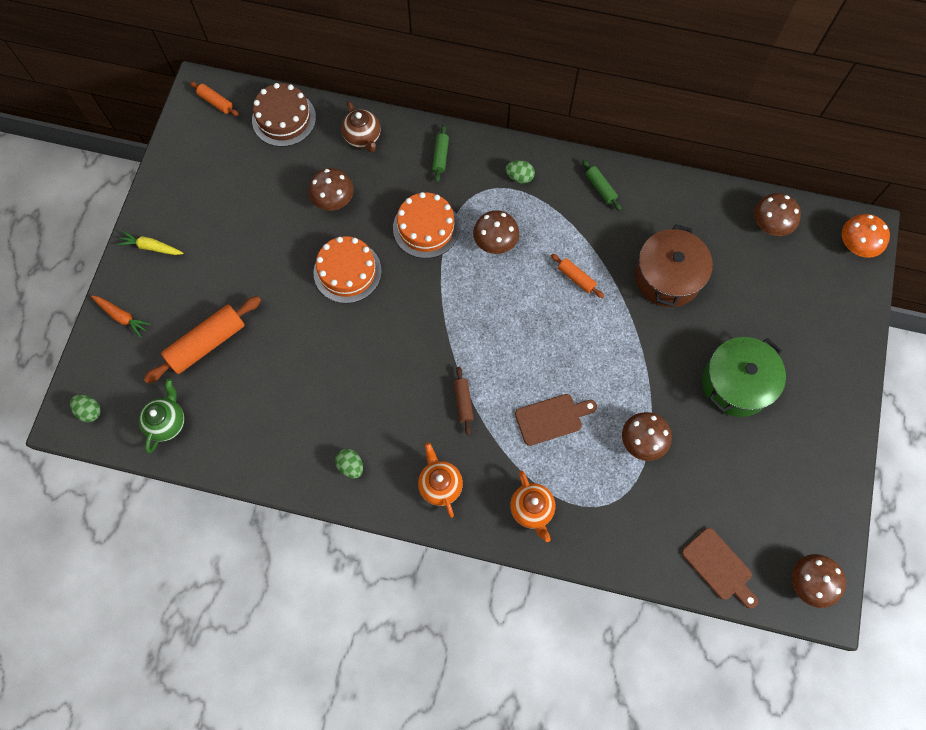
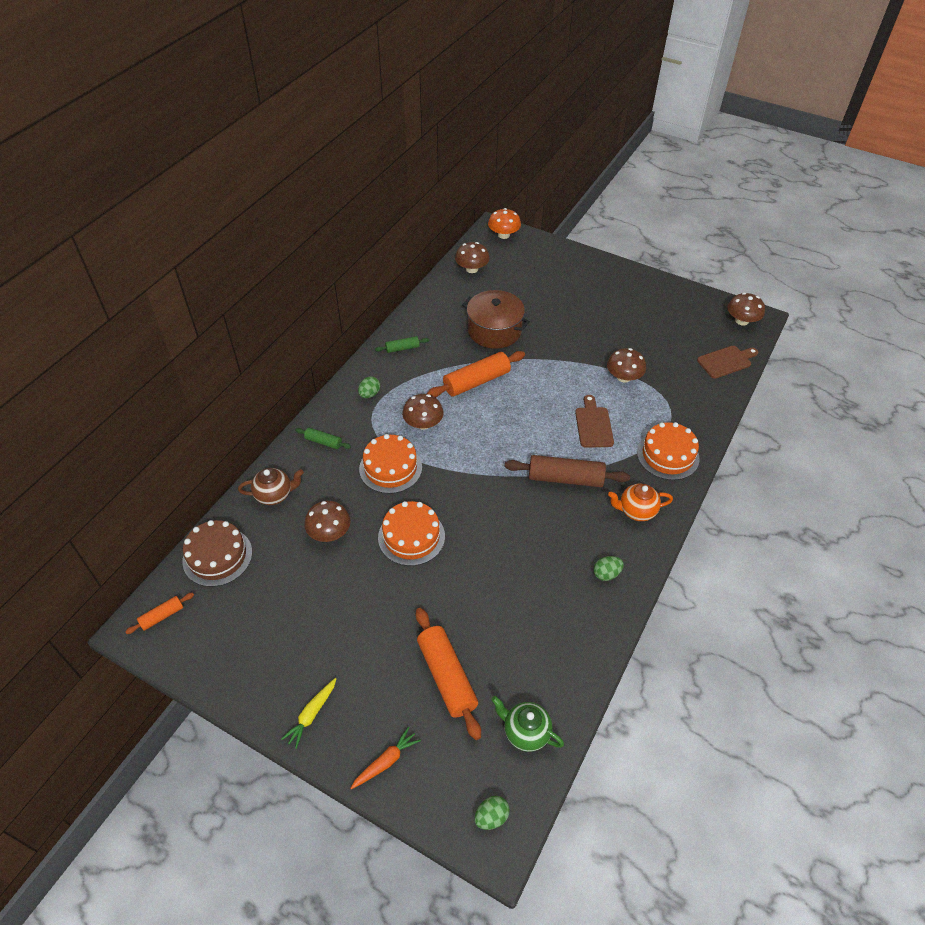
camera: 75 degrees left, 20 degrees down
brown rolling pin [454,367,474,435] -> brown rolling pin [505,455,630,487], size x1.96
orange teapot [510,471,555,542] -> orange cake [637,422,700,480]
orange rolling pin [551,254,604,298] -> orange rolling pin [427,351,525,397], size x1.96
green pot [702,337,786,417] -> none

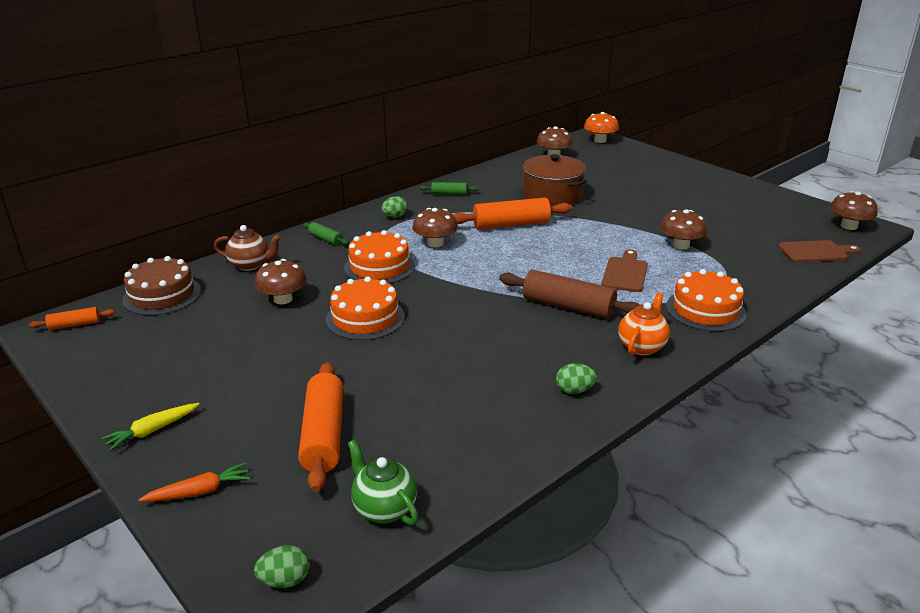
camera: 20 degrees right, 20 degrees down
orange teapot [608,484,673,521] -> orange teapot turned 105 degrees clockwise [618,292,670,355]

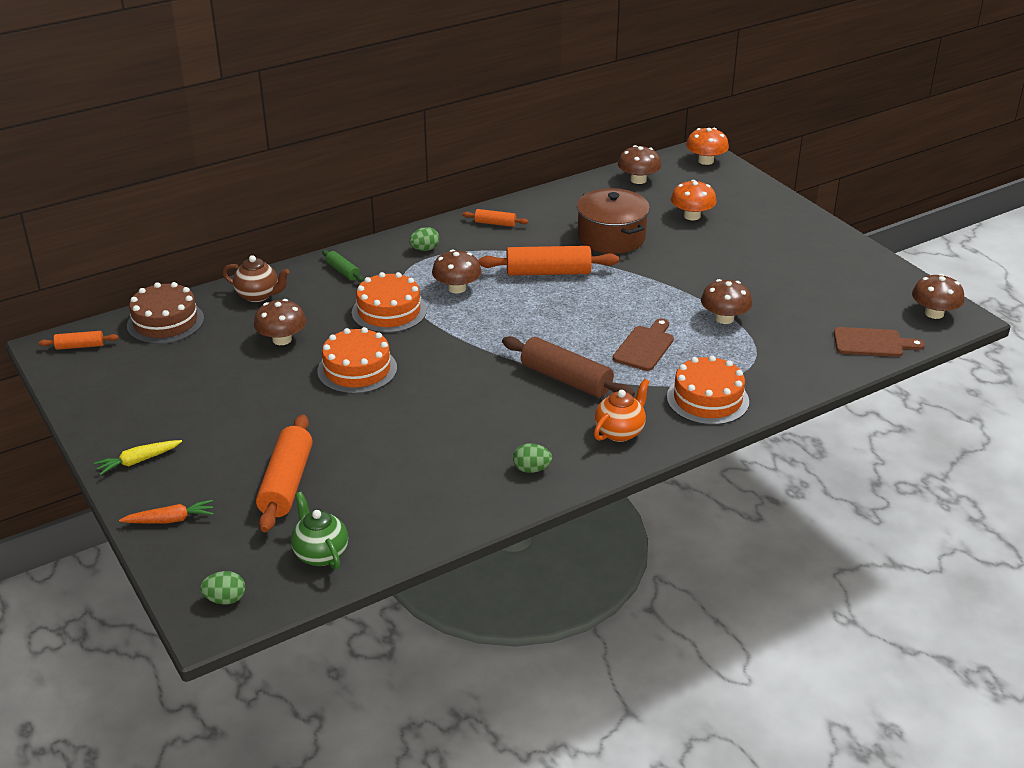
camera: 10 degrees right, 5 degrees up
green rolling pin [420,182,479,195] -> orange rolling pin [462,209,529,227]
none -> orange mushroom [671,180,717,220]

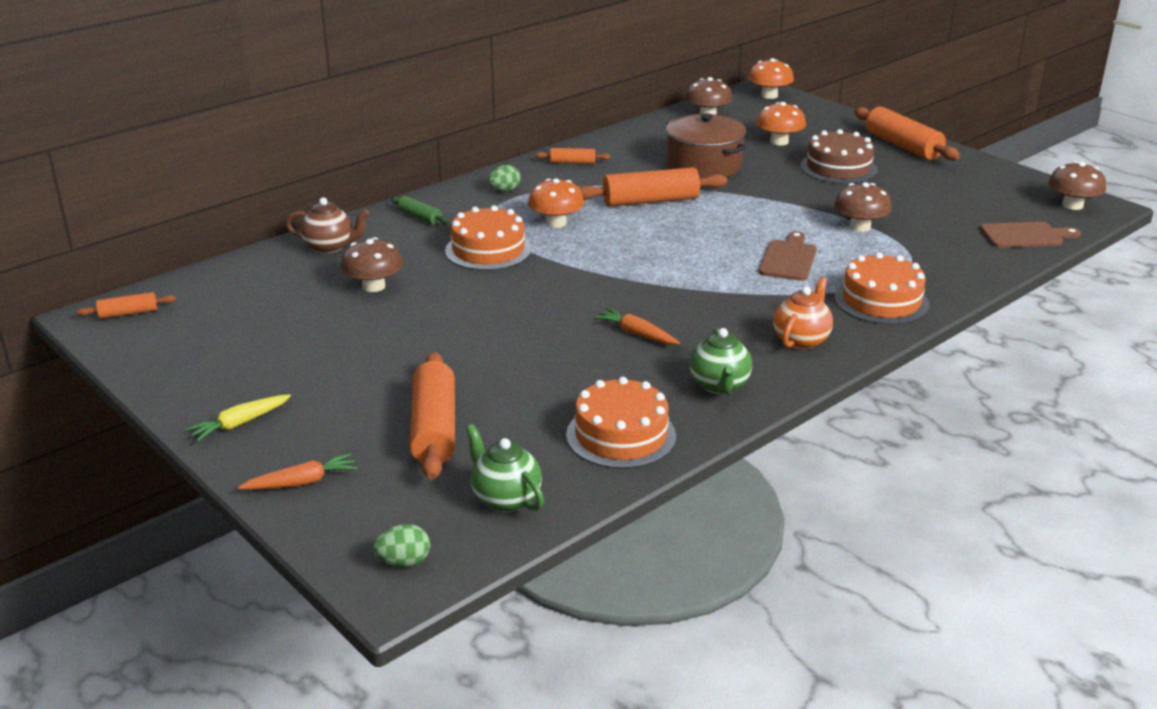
camera: 10 degrees left, 5 degrees down
brown cake [127,282,204,344] -> brown cake moved to [801,129,878,184]
orange cake [317,327,397,394] -> orange cake moved to [566,377,676,469]
brown mushroom [432,249,482,293] -> orange mushroom [528,178,584,228]
brown rolling pin [502,336,635,398] -> none
green egg [513,443,552,473] -> green teapot [690,328,752,394]
none -> orange carrot [594,308,680,345]
none -> orange rolling pin [854,107,960,160]

